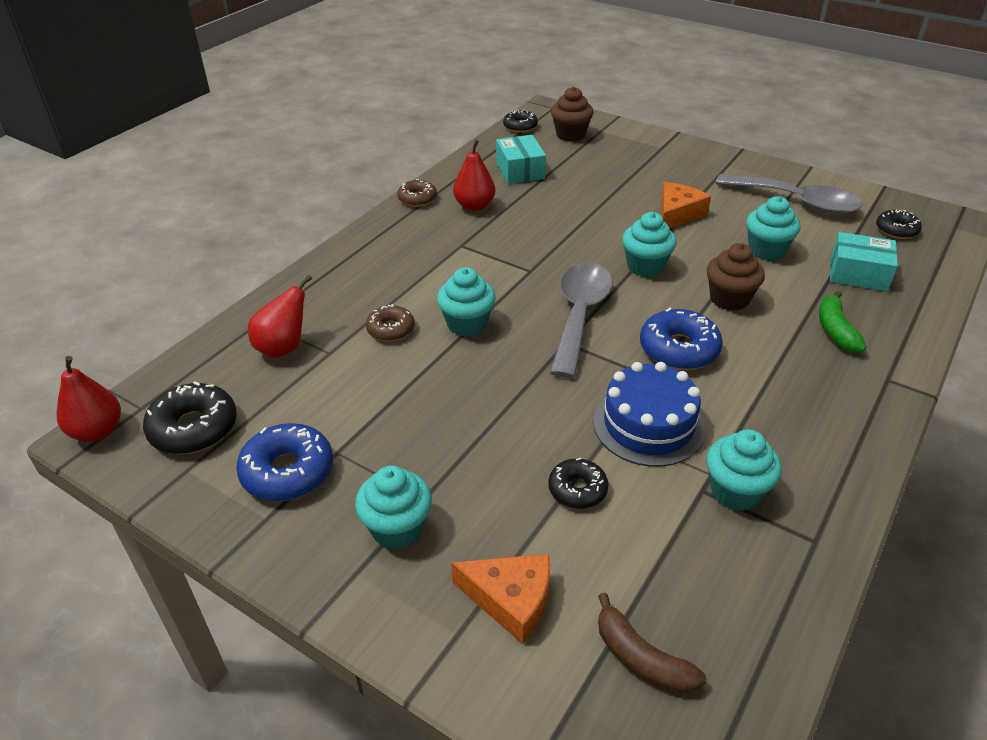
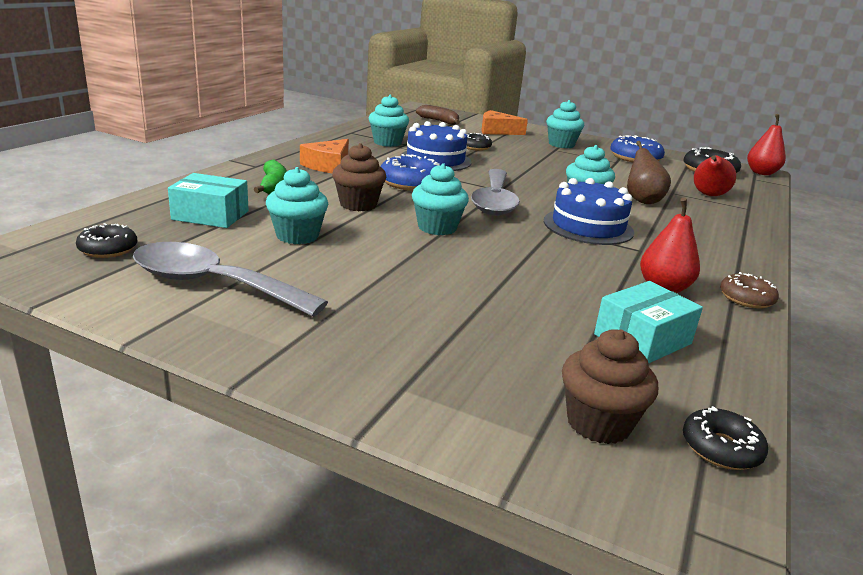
camera: 170 degrees right, 15 degrees down
brown donut [366,304,415,341] -> brown pear [627,141,671,204]
turquoise box [496,135,546,184] -> turquoise box turned 75 degrees clockwise [594,281,703,363]
orange cheese [661,182,711,228] -> orange cheese moved to [300,139,349,173]
none -> blue cake [544,178,634,245]

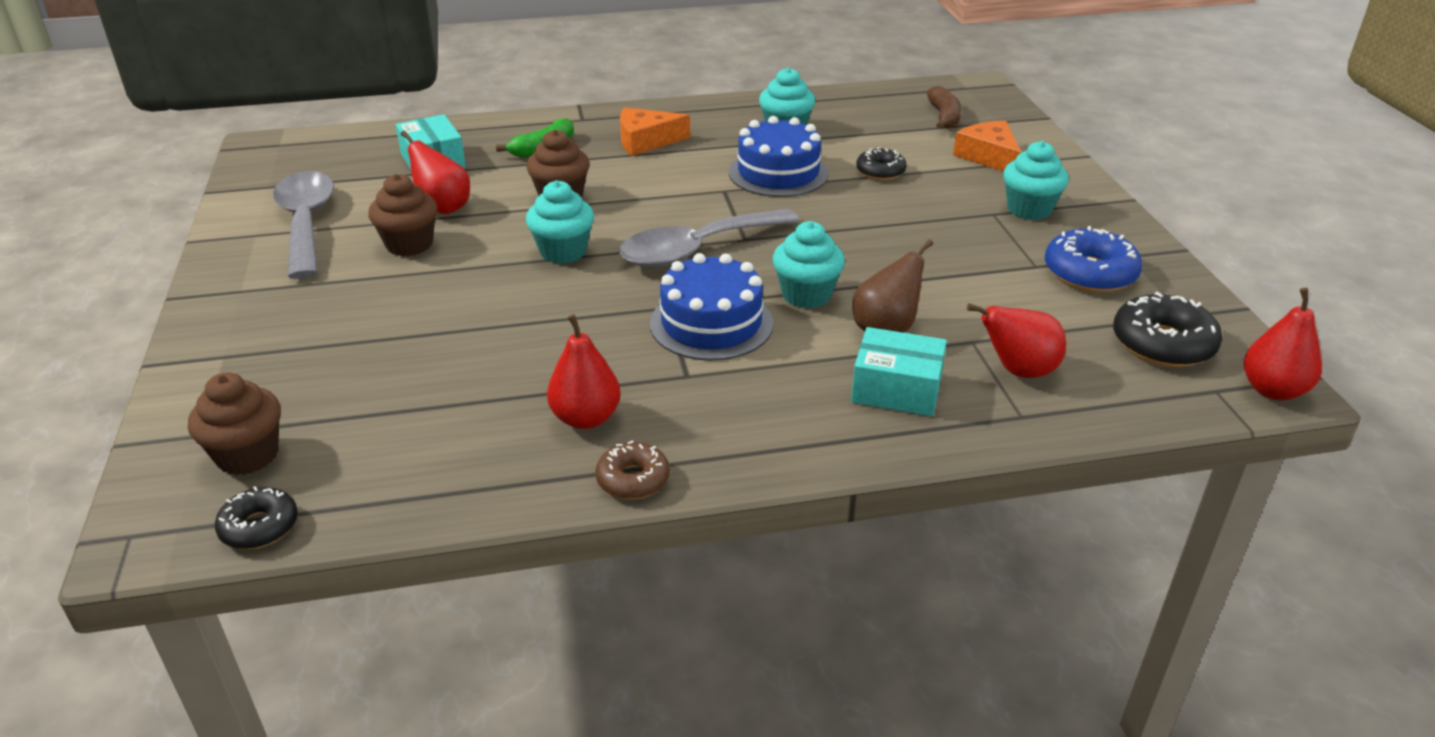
camera: 55 degrees right, 10 degrees up
black donut [76,223,137,258] -> none
turquoise cupcake [266,167,328,244] -> red pear [401,130,470,214]
blue donut [381,154,440,191] -> none
turquoise box [594,281,703,363] -> turquoise box moved to [851,327,947,416]
none -> brown cupcake [368,174,437,256]

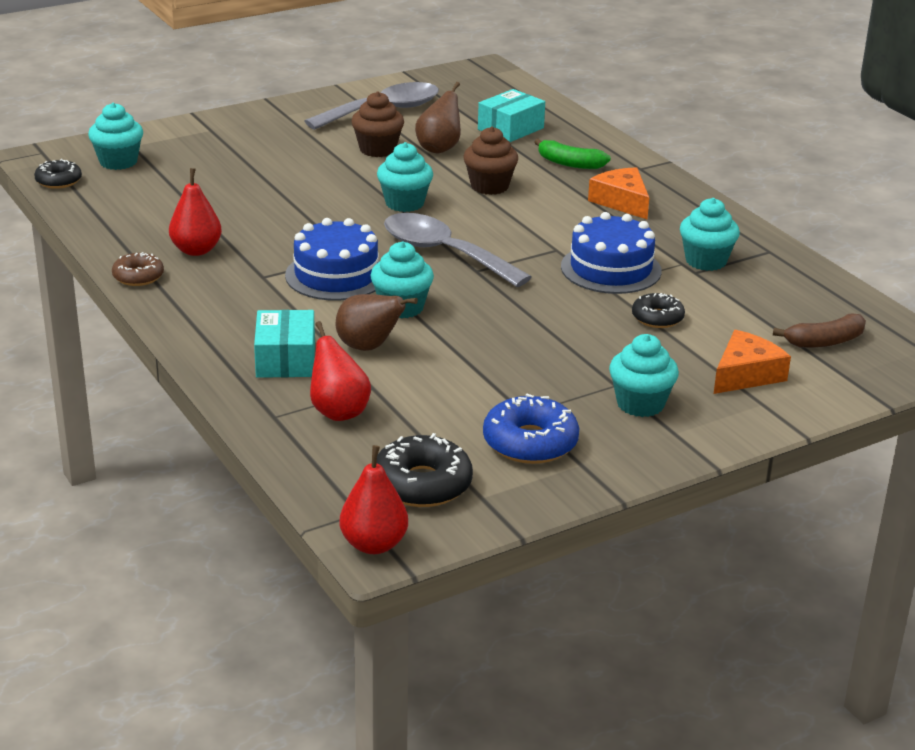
camera: 70 degrees right, 5 degrees down
brown cupcake [188,372,281,475] -> turquoise cupcake [88,102,143,170]
red pear [401,130,470,214] -> brown pear [415,82,461,153]

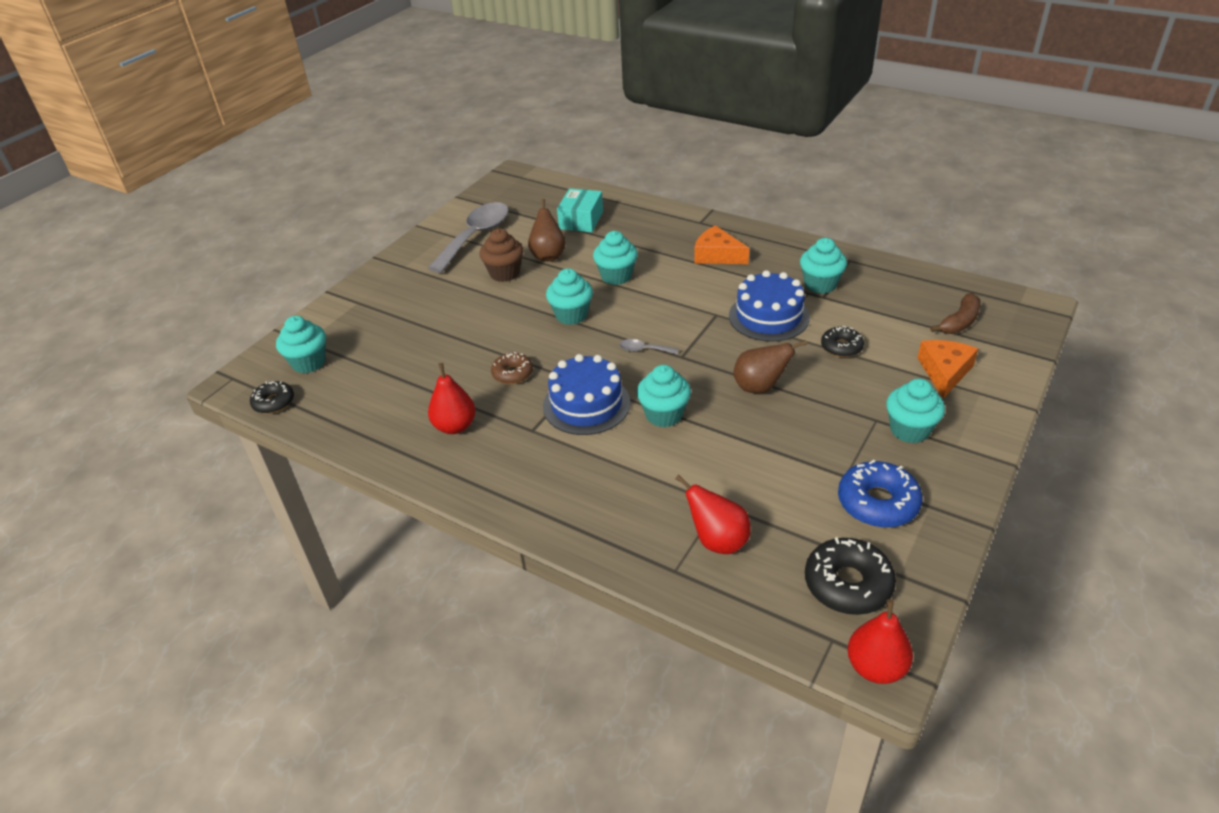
camera: 25 degrees left, 10 degrees up
brown donut [112,252,164,286] -> brown donut moved to [491,352,533,384]
turquoise box [254,310,315,378] -> none
brown pear [335,294,418,351] -> brown pear moved to [733,340,807,393]
grey spoon [384,213,531,287] -> grey spoon [619,339,679,354], size x0.41
brown cupcake [463,127,518,195] -> turquoise cupcake [593,231,638,285]
green banana [534,139,611,169] -> none

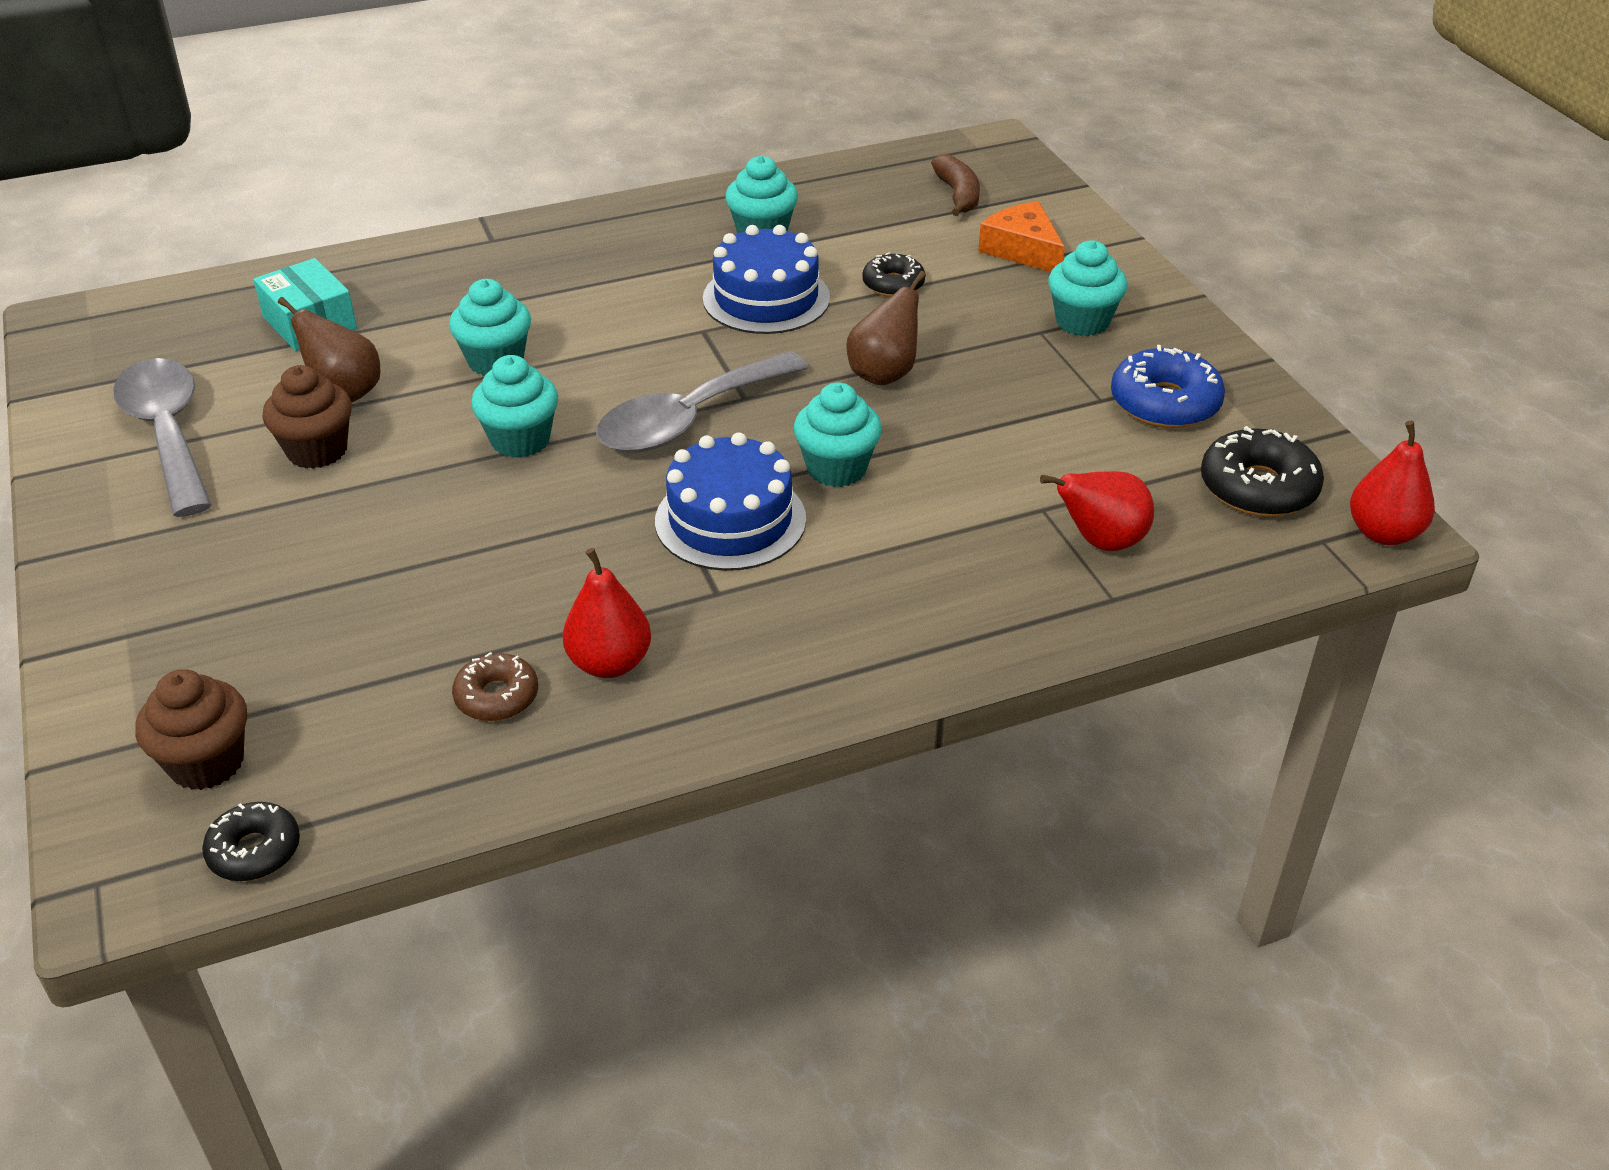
camera: 55 degrees left, 0 degrees up
turquoise cupcake [276,316,326,373] -> brown cupcake [135,669,247,790]
brown donut [491,352,533,384] -> brown donut moved to [452,652,538,721]
grey spoon [619,339,679,354] -> grey spoon [596,351,809,453], size x2.44
orange cheese [694,225,749,264] -> none

